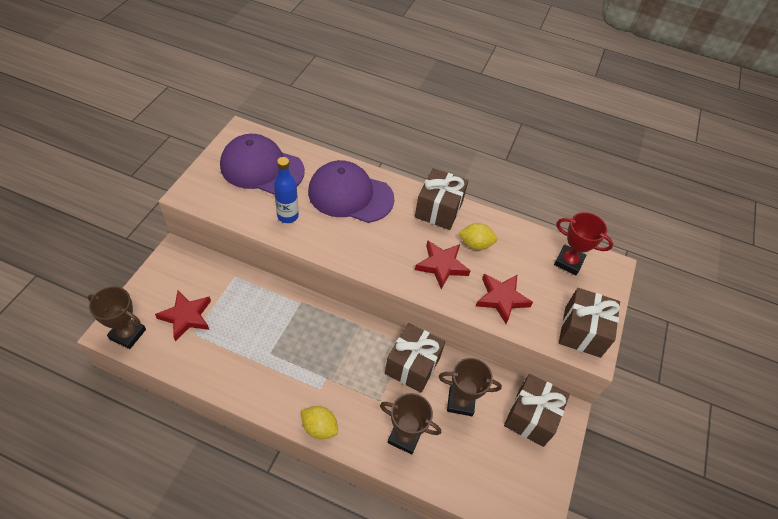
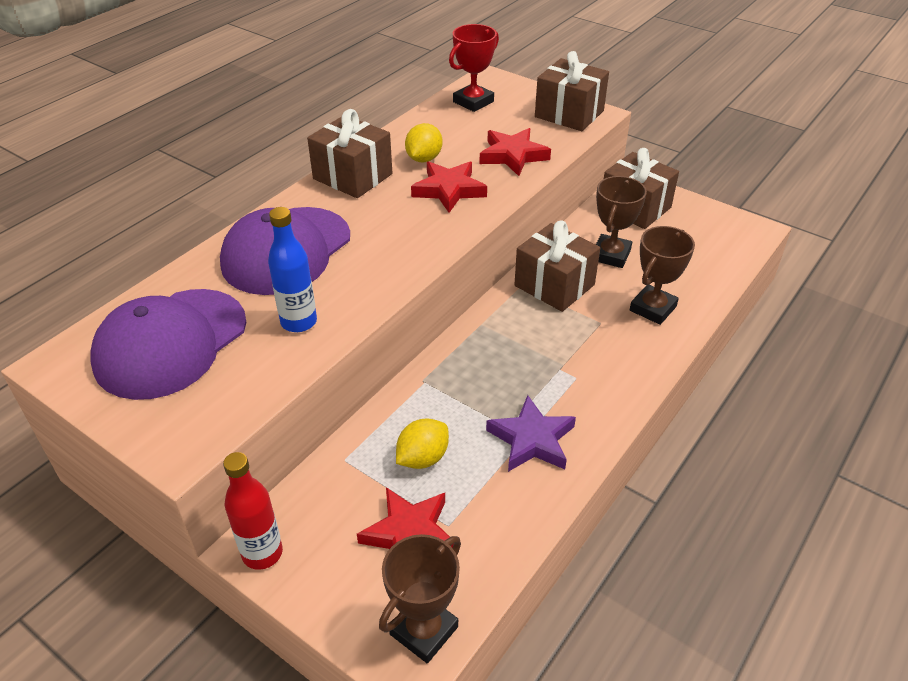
camera: 70 degrees left, 10 degrees down
yellow lemon [301,406,338,439] -> yellow lemon moved to [396,419,449,469]
none -> red bottle [223,452,283,570]
none -> purple star [486,395,576,472]

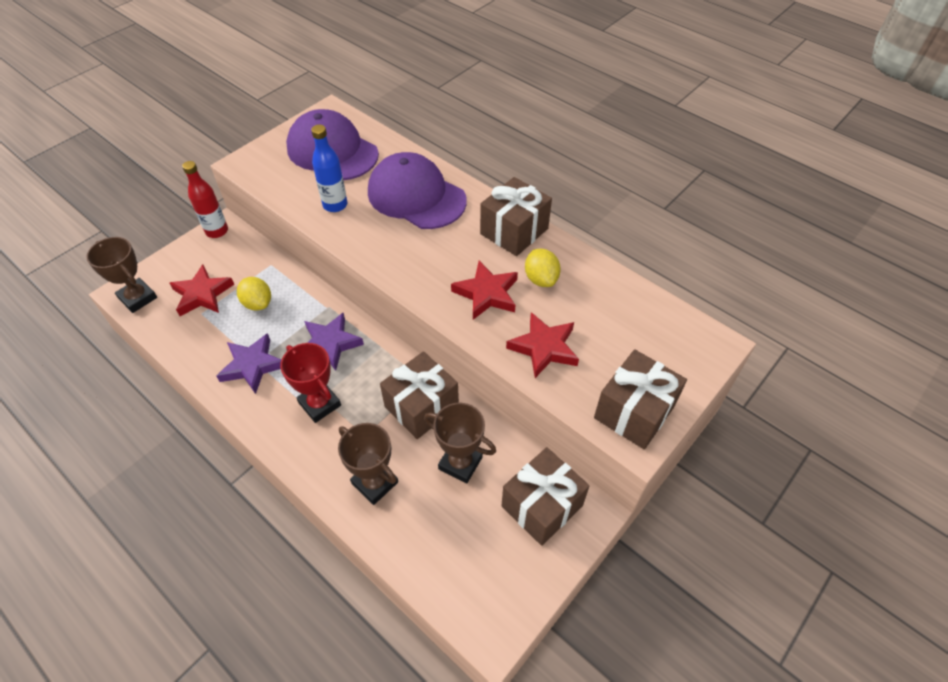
camera: 95 degrees right, 10 degrees up
yellow lemon [405,123,442,162] -> yellow lemon turned 45 degrees clockwise [525,249,561,287]
red trophy [449,24,499,112] -> red trophy moved to [280,343,341,423]
none -> purple star [304,313,364,370]

